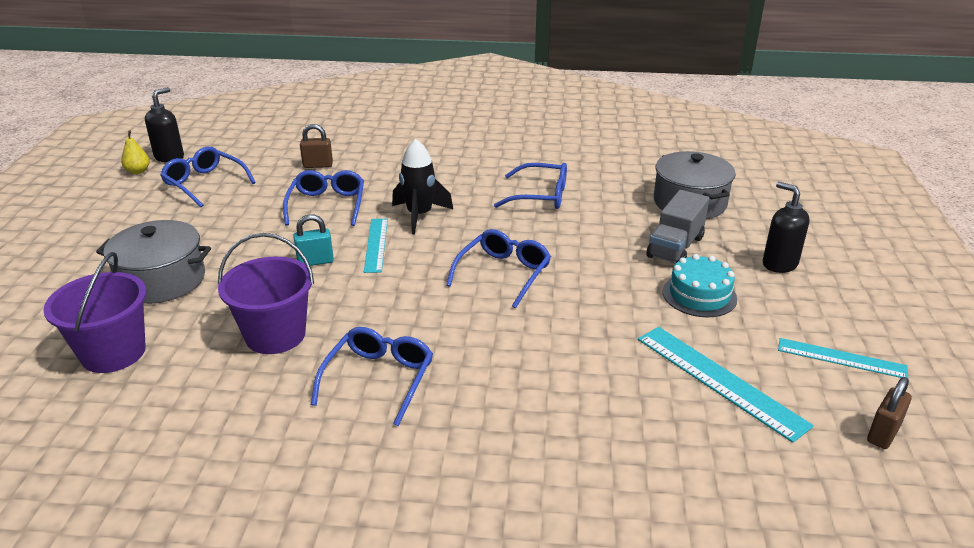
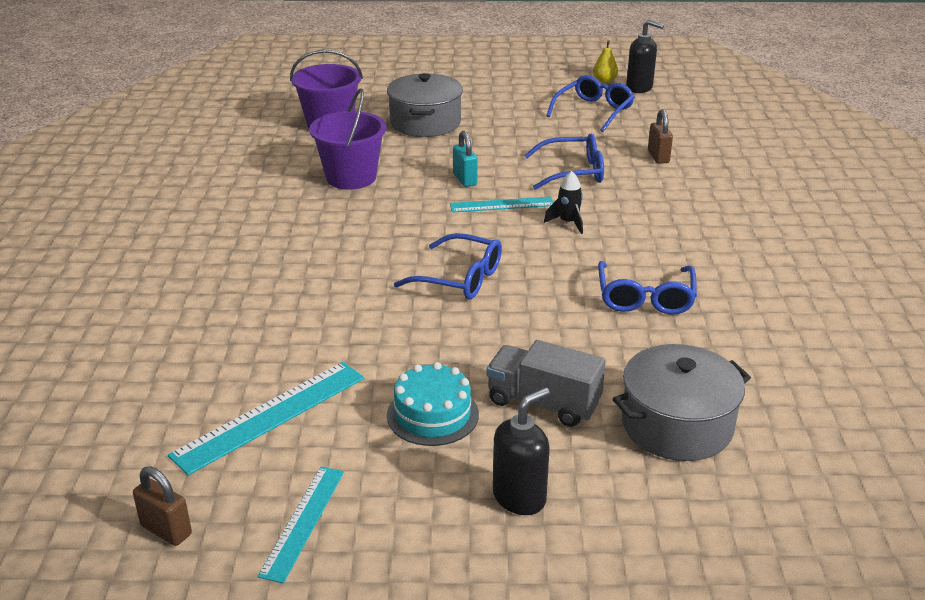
camera: 85 degrees right, 0 degrees up
blue glasses [311,327,433,426] -> none
black rocket [392,139,453,234] -> black rocket [544,171,583,234], size x0.61

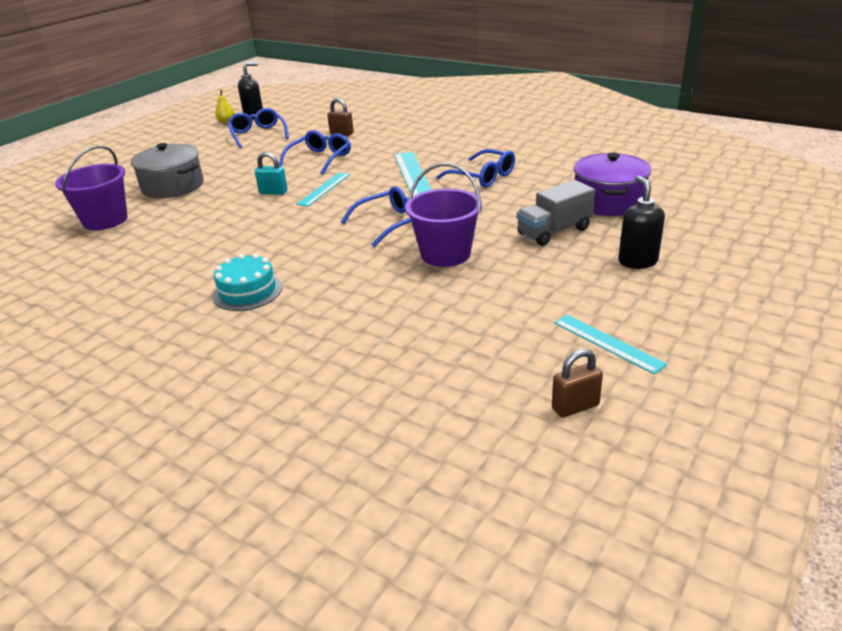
camera: 55 degrees left, 0 degrees up
turquoise ruler [168,362,364,475] -> turquoise ruler moved to [394,152,432,196]
purple bucket [309,88,387,189] -> purple bucket moved to [405,163,482,267]
turquoise cake [387,362,479,446] -> turquoise cake moved to [213,253,282,311]
black rocket [544,171,583,234] -> none
grey pot [613,344,751,461] -> purple pot [574,153,651,216]

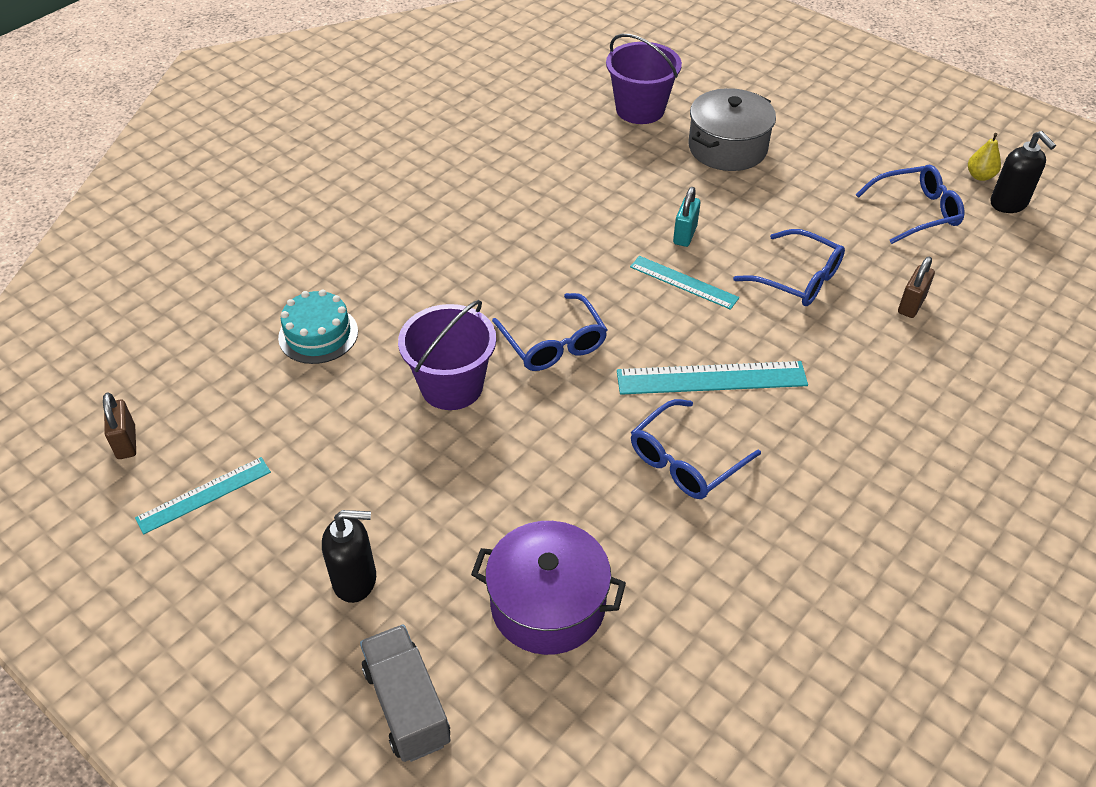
camera: 95 degrees right, 15 degrees up
turquoise cake [213,253,282,311] -> turquoise cake moved to [278,290,358,364]
grey truck [517,180,595,246] -> grey truck moved to [360,624,451,762]

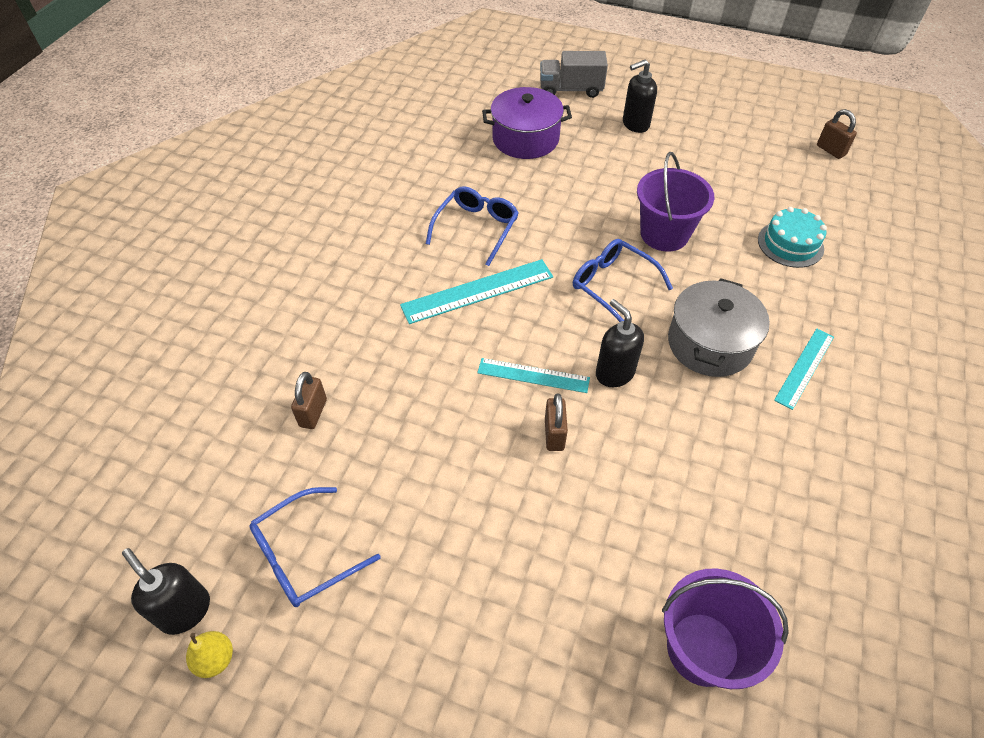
camera: 160 degrees right, 5 degrees up
turquoise ruler [135,457,271,534] -> turquoise ruler moved to [774,329,834,410]
grey truck [360,624,451,762] -> grey truck turned 135 degrees clockwise [540,51,608,98]
turquoise padlock [673,187,700,247] -> brown padlock [545,394,568,451]
grey pot [689,88,776,171] -> grey pot moved to [668,278,770,377]
blue glasses [733,229,845,306] -> none
none -> black soap dispenser [596,299,644,387]

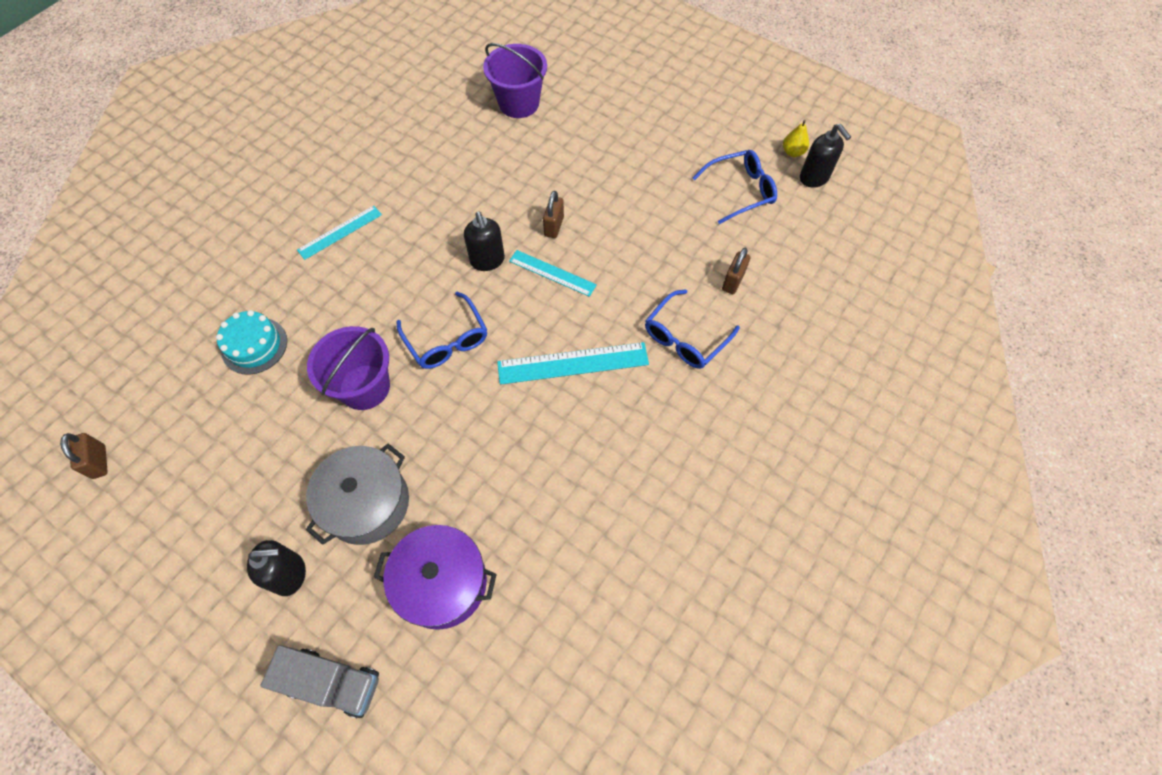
camera: 165 degrees left, 10 degrees up
blue glasses [426,186,519,266] -> blue glasses moved to [645,289,740,369]
grey pot [668,278,770,377] -> grey pot moved to [306,443,409,545]

